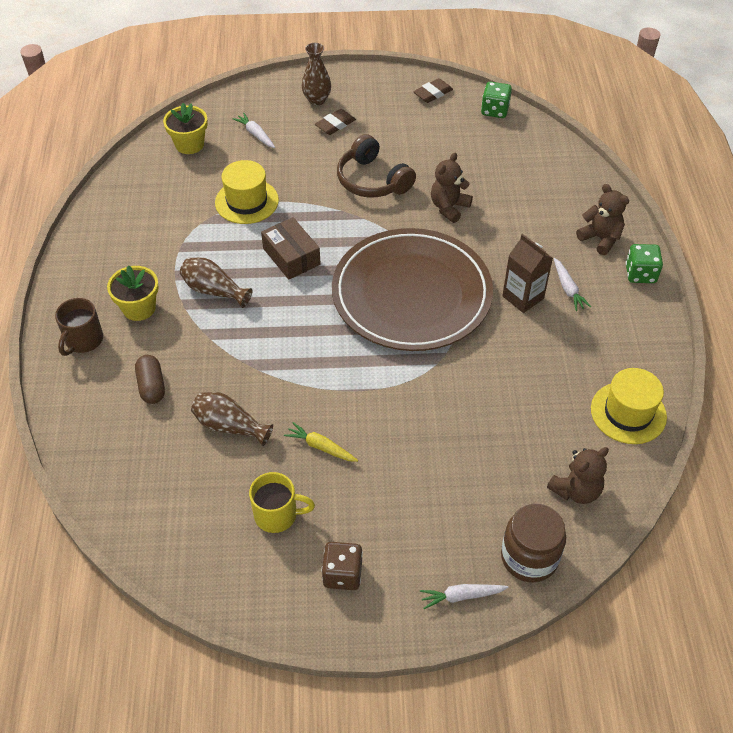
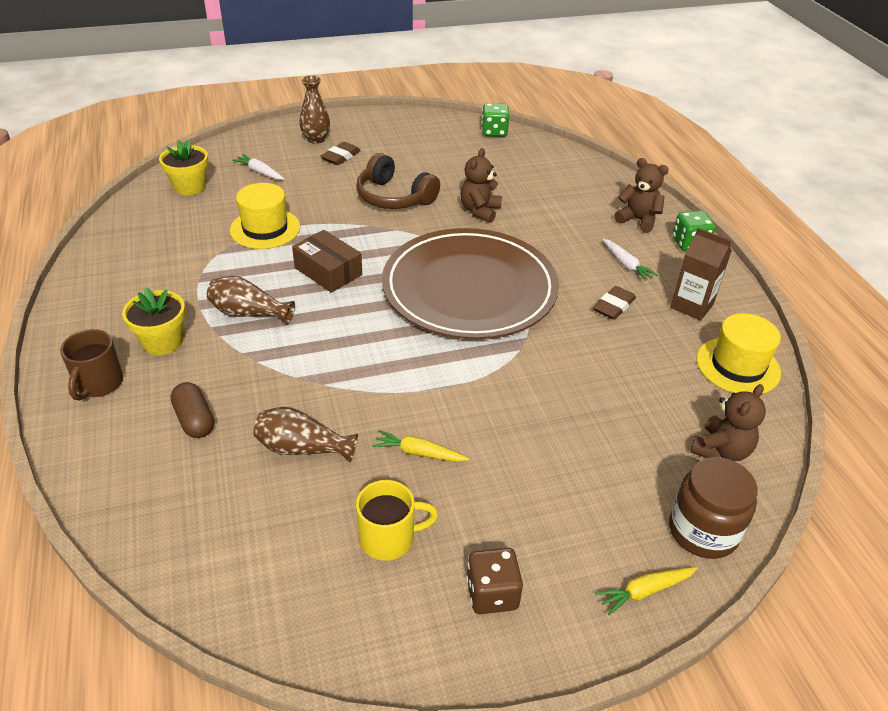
camera: 15 degrees left, 10 degrees down
brown eraser [413,78,453,103] -> brown eraser moved to [593,286,636,320]
white carrot [420,584,509,609] -> yellow carrot [596,567,698,615]
brown carton [502,234,553,313] -> brown carton moved to [670,228,732,321]

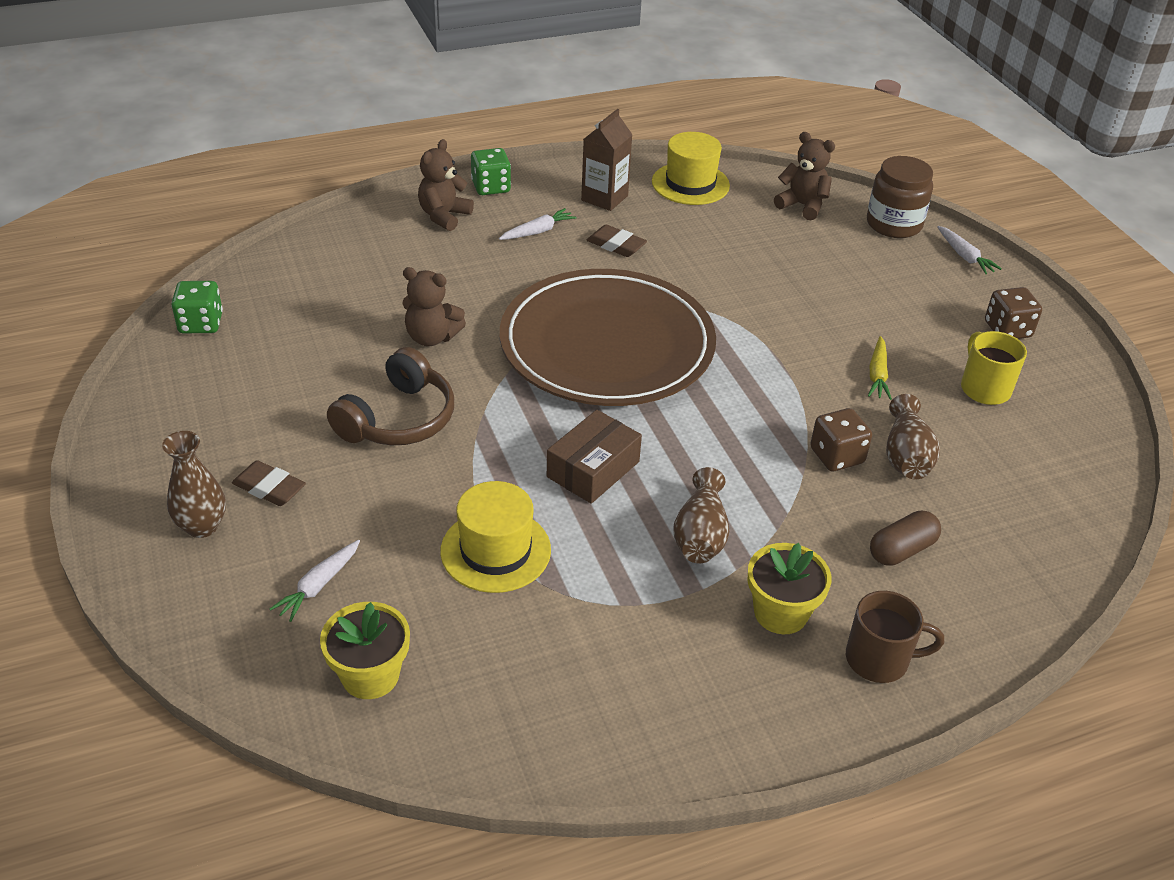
camera: 95 degrees left, 0 degrees up
yellow carrot [596,567,698,615] -> white carrot [937,226,1002,274]
none -> brown dice [810,408,872,472]

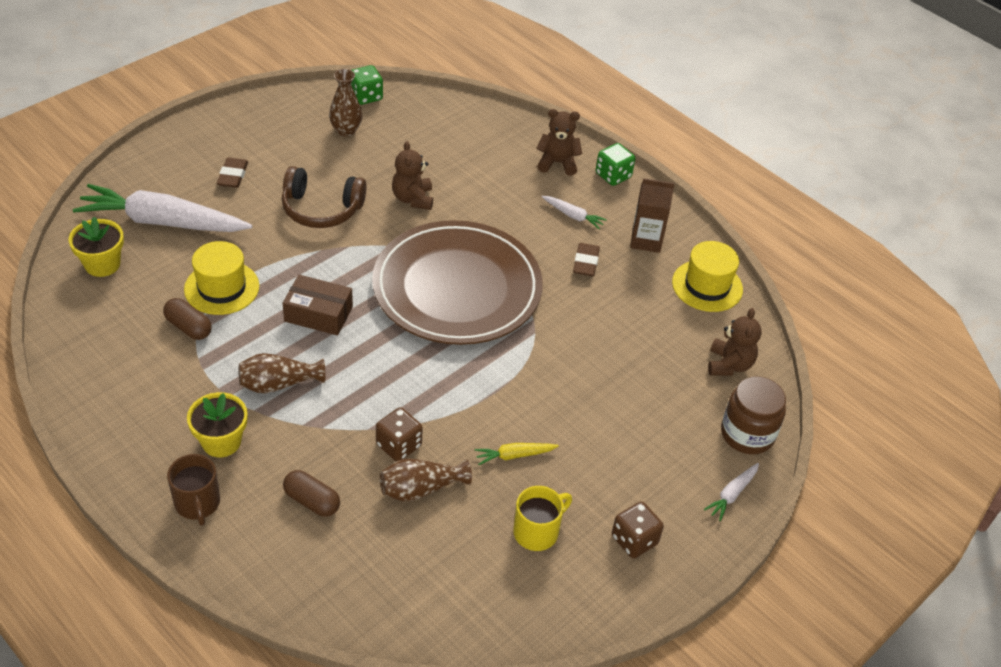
camera: 65 degrees right, 5 degrees up
brown vase [162,431,226,538] -> brown vase moved to [329,69,362,137]
white carrot [270,540,360,622] -> white carrot [73,184,252,232], size x2.40
none -> brown capsule [163,298,212,340]

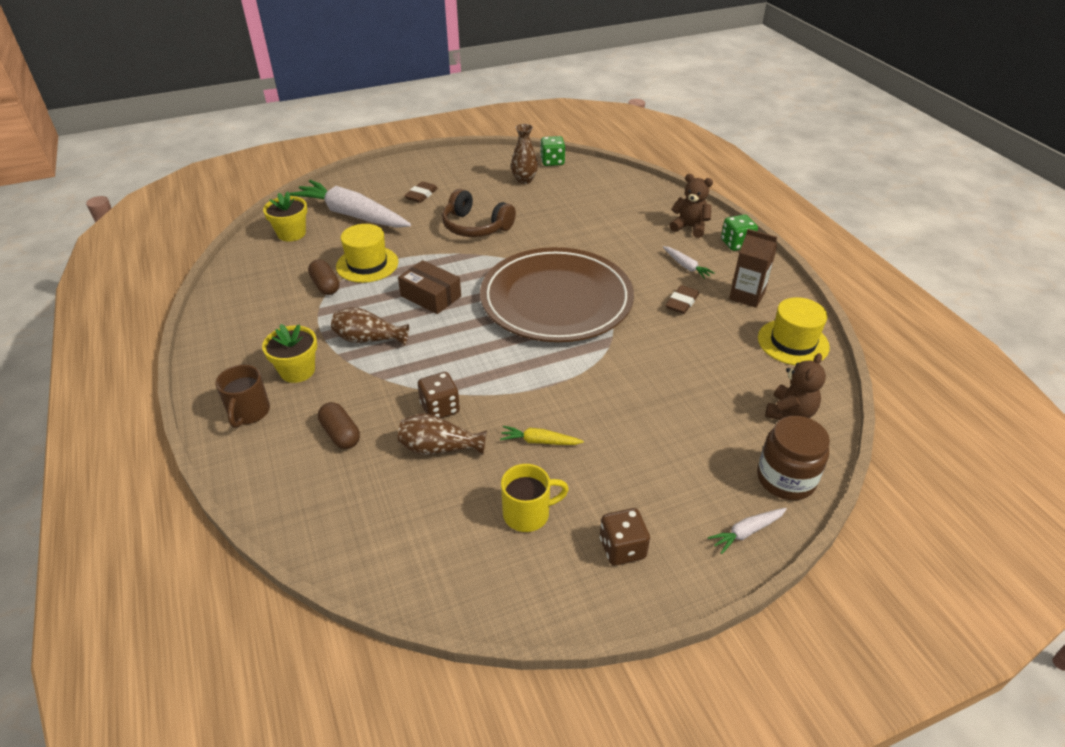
camera: 25 degrees right, 5 degrees down
brown teddy bear [392,141,433,210] -> none

